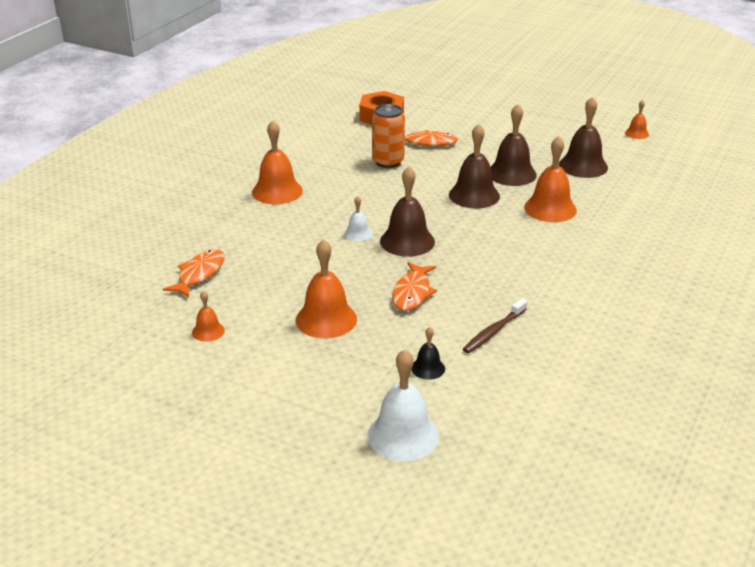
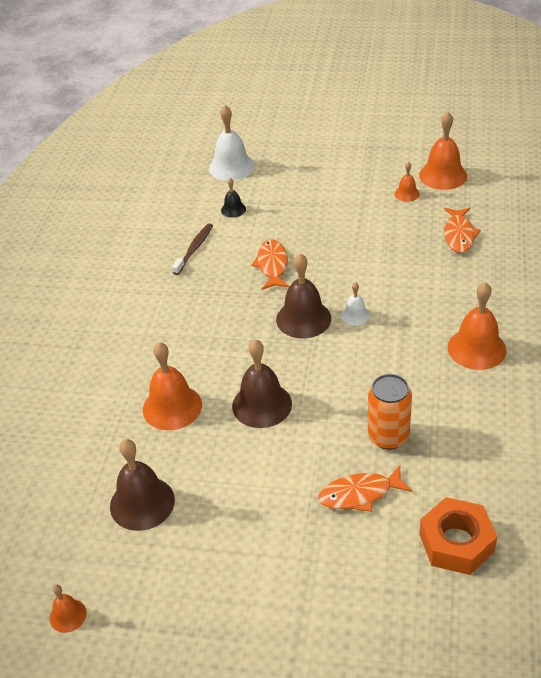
camera: 165 degrees right, 10 degrees up
orange bell [296,239,357,338] -> orange bell moved to [419,112,467,190]
brown bell [491,104,537,186] -> none

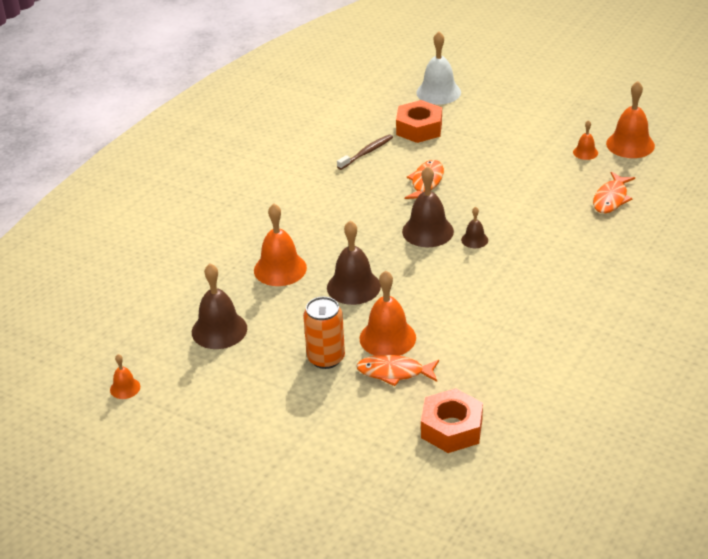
camera: 20 degrees right, 5 degrees down
black bell [221,178,246,218] -> orange nut [396,100,442,143]
white bell [341,282,370,325] -> brown bell [461,207,488,248]
orange can [368,374,412,450] -> orange can moved to [303,297,345,369]
orange bell [448,282,507,370] -> orange bell moved to [360,271,416,356]

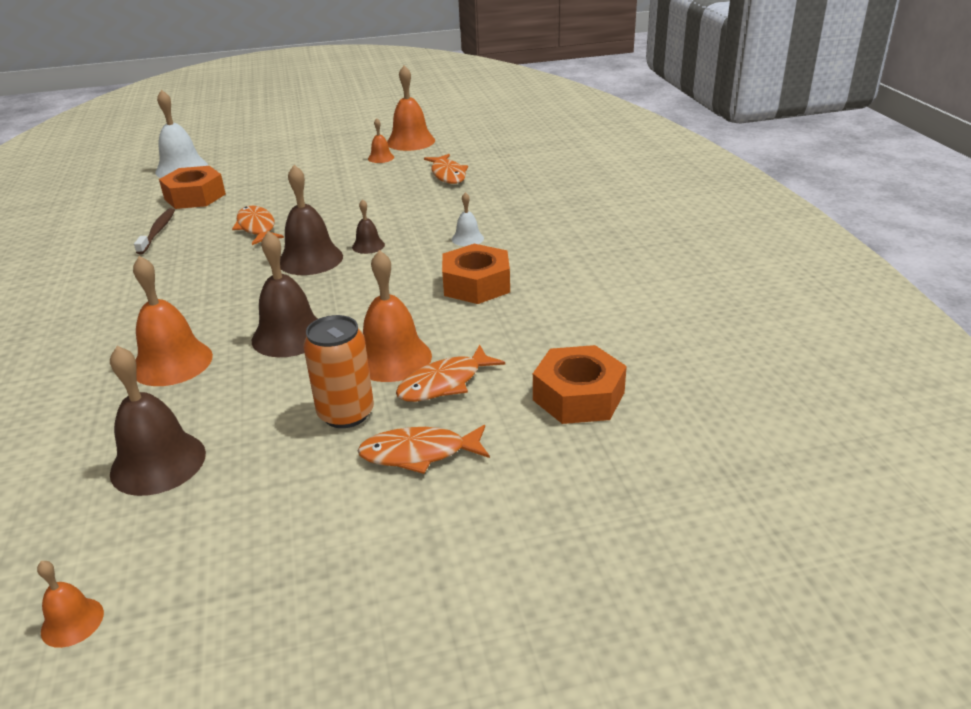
camera: 45 degrees left, 5 degrees down
none -> orange fish [357,425,490,474]
none -> orange nut [442,244,510,304]
none -> white bell [452,192,484,246]

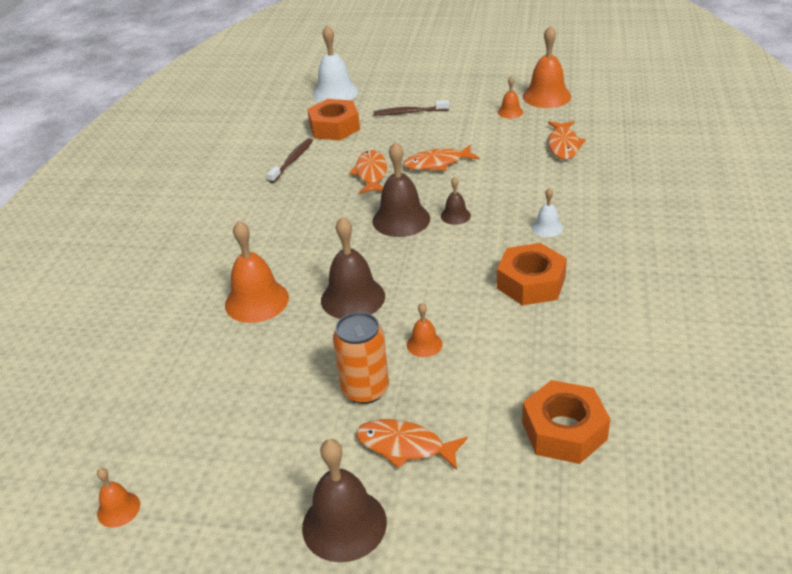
camera: 25 degrees right, 5 degrees up
brown bell [110,346,206,496] -> brown bell moved to [302,439,387,562]
orange bell [363,250,432,382] -> orange bell [407,303,443,357], size x0.52
orange fish [396,345,505,402] -> orange fish moved to [403,145,480,171]
none -> brown toothbrush [373,100,449,116]

